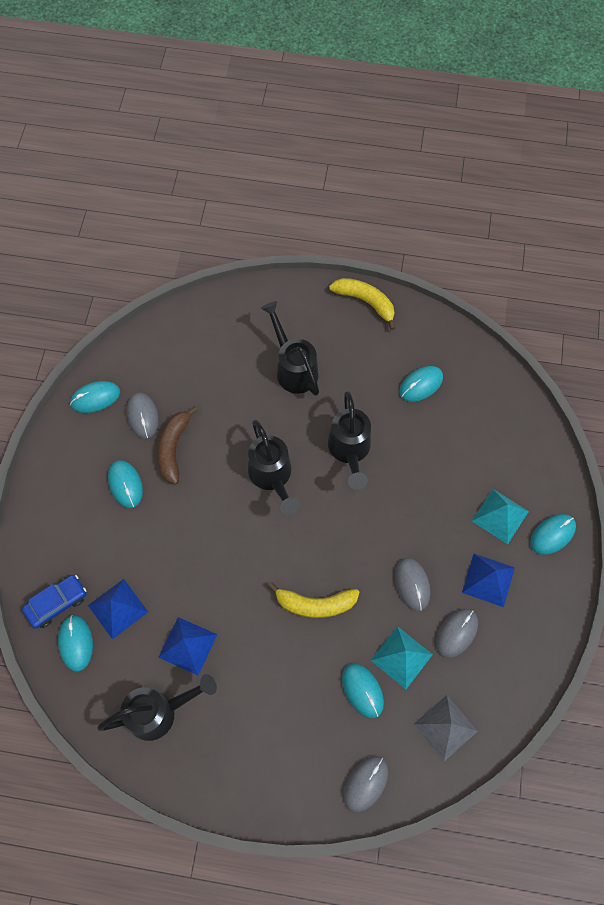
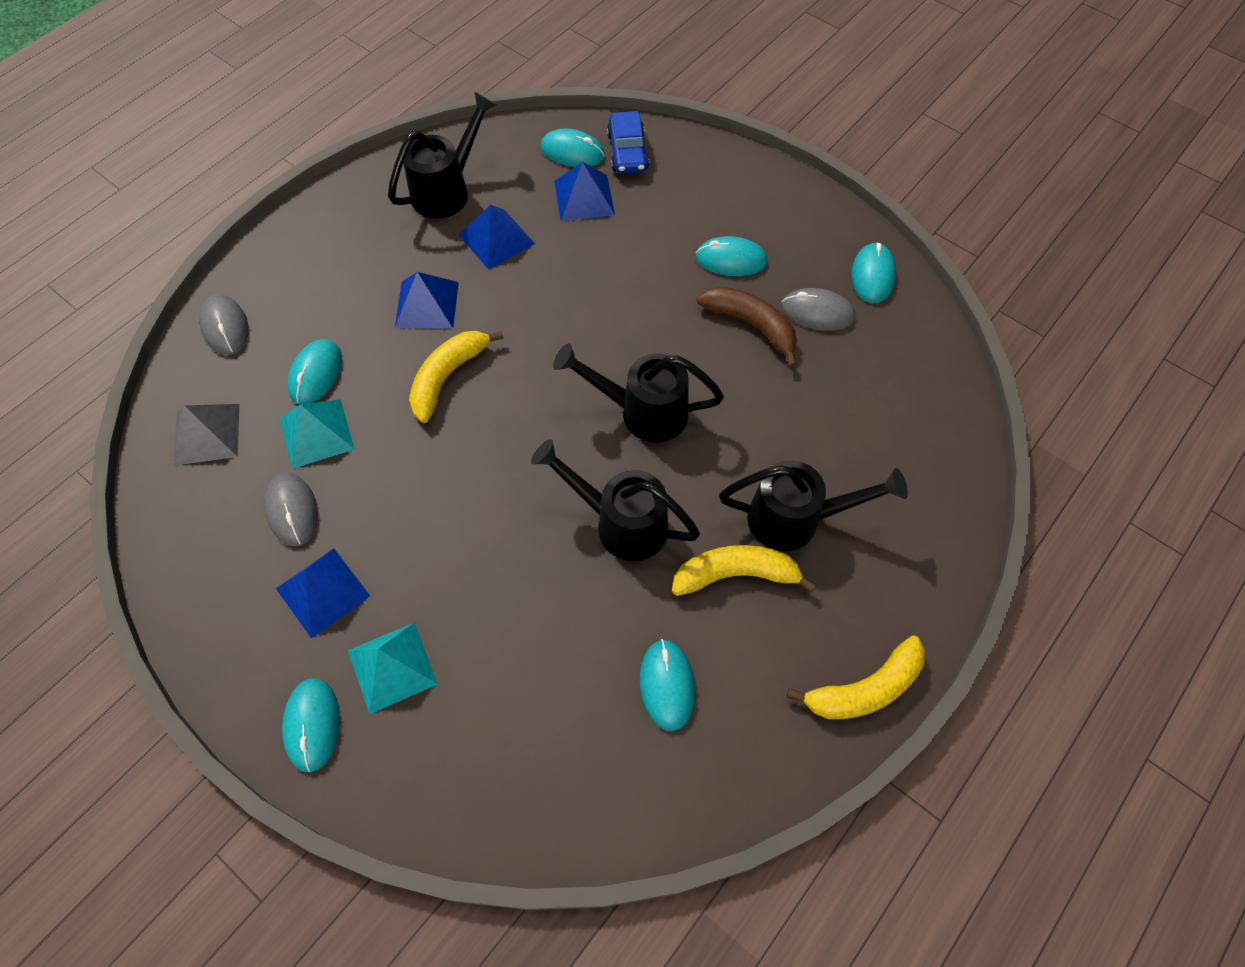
camera: 120 degrees right, 5 degrees down
black watering can [97,674,217,741] -> black watering can turned 150 degrees counterclockwise [388,91,497,219]
turquoise mouse [342,664,384,718] -> turquoise mouse turned 75 degrees counterclockwise [287,339,342,405]
grey mouse [395,558,430,611] -> none
none -> blue pyramid [395,272,459,329]
none -> yellow banana [672,545,817,596]

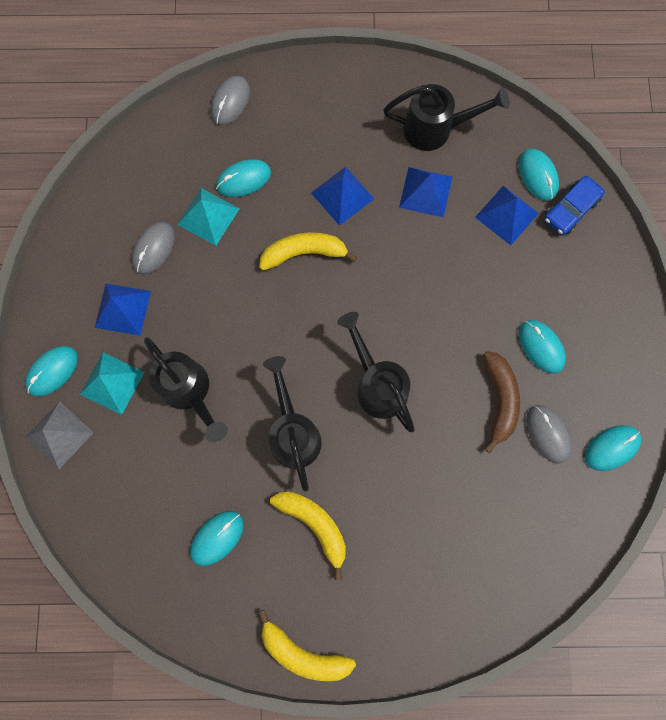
camera: 50 degrees right, 15 degrees up
grey pyramid [173,404,239,466] -> grey pyramid moved to [25,401,94,469]
black watering can [719,460,908,552] -> black watering can moved to [144,337,228,443]

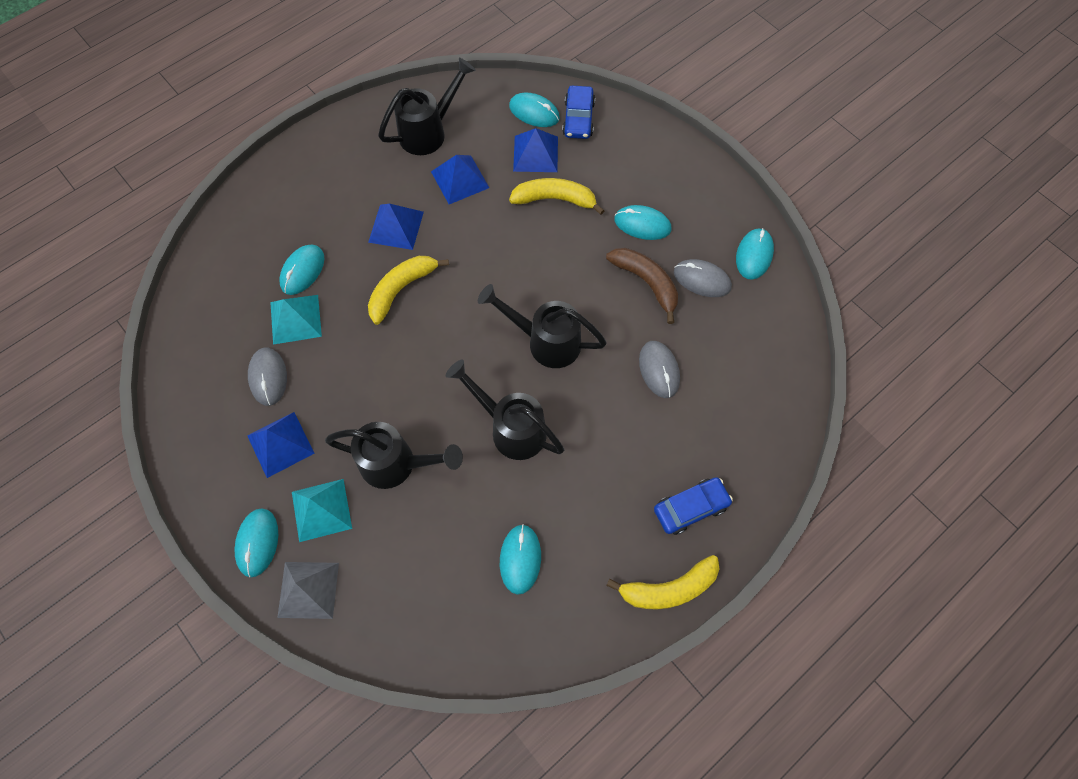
camera: 40 degrees left, 10 degrees down
grey mouse [210,76,250,125] -> grey mouse moved to [639,341,680,398]
yellow banana [270,492,346,580] -> yellow banana moved to [509,178,605,215]
none -> blue car [654,477,733,535]

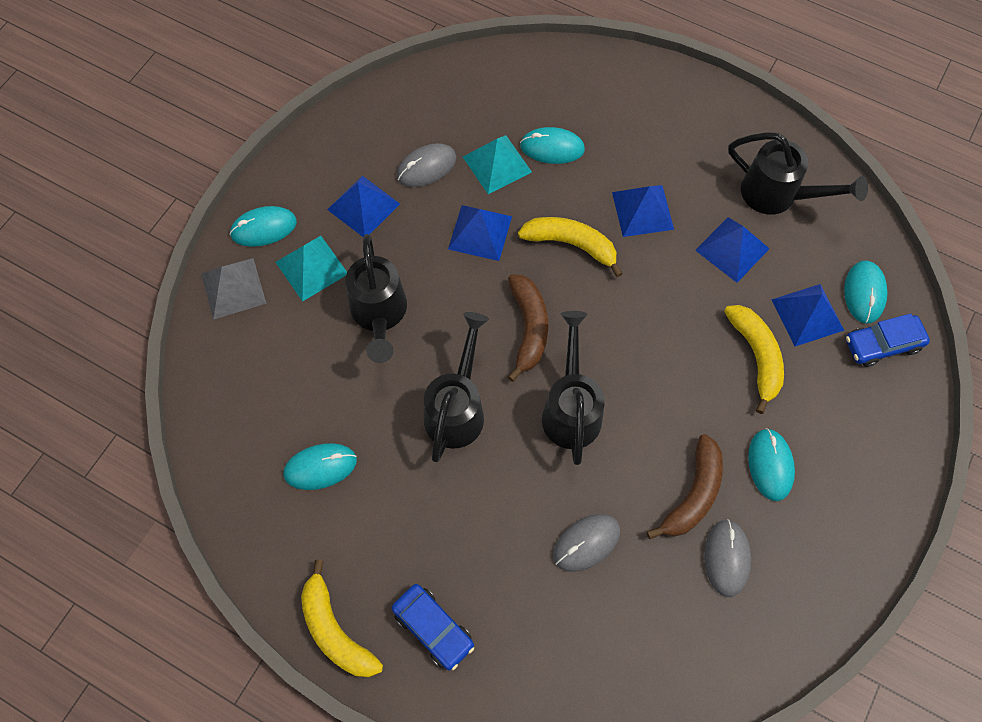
camera: 70 degrees right, 0 degrees up
turquoise mouse [736,228,774,280] -> none
none -> blue pyramid [448,205,512,261]
none -> brown banana [508,274,548,382]

